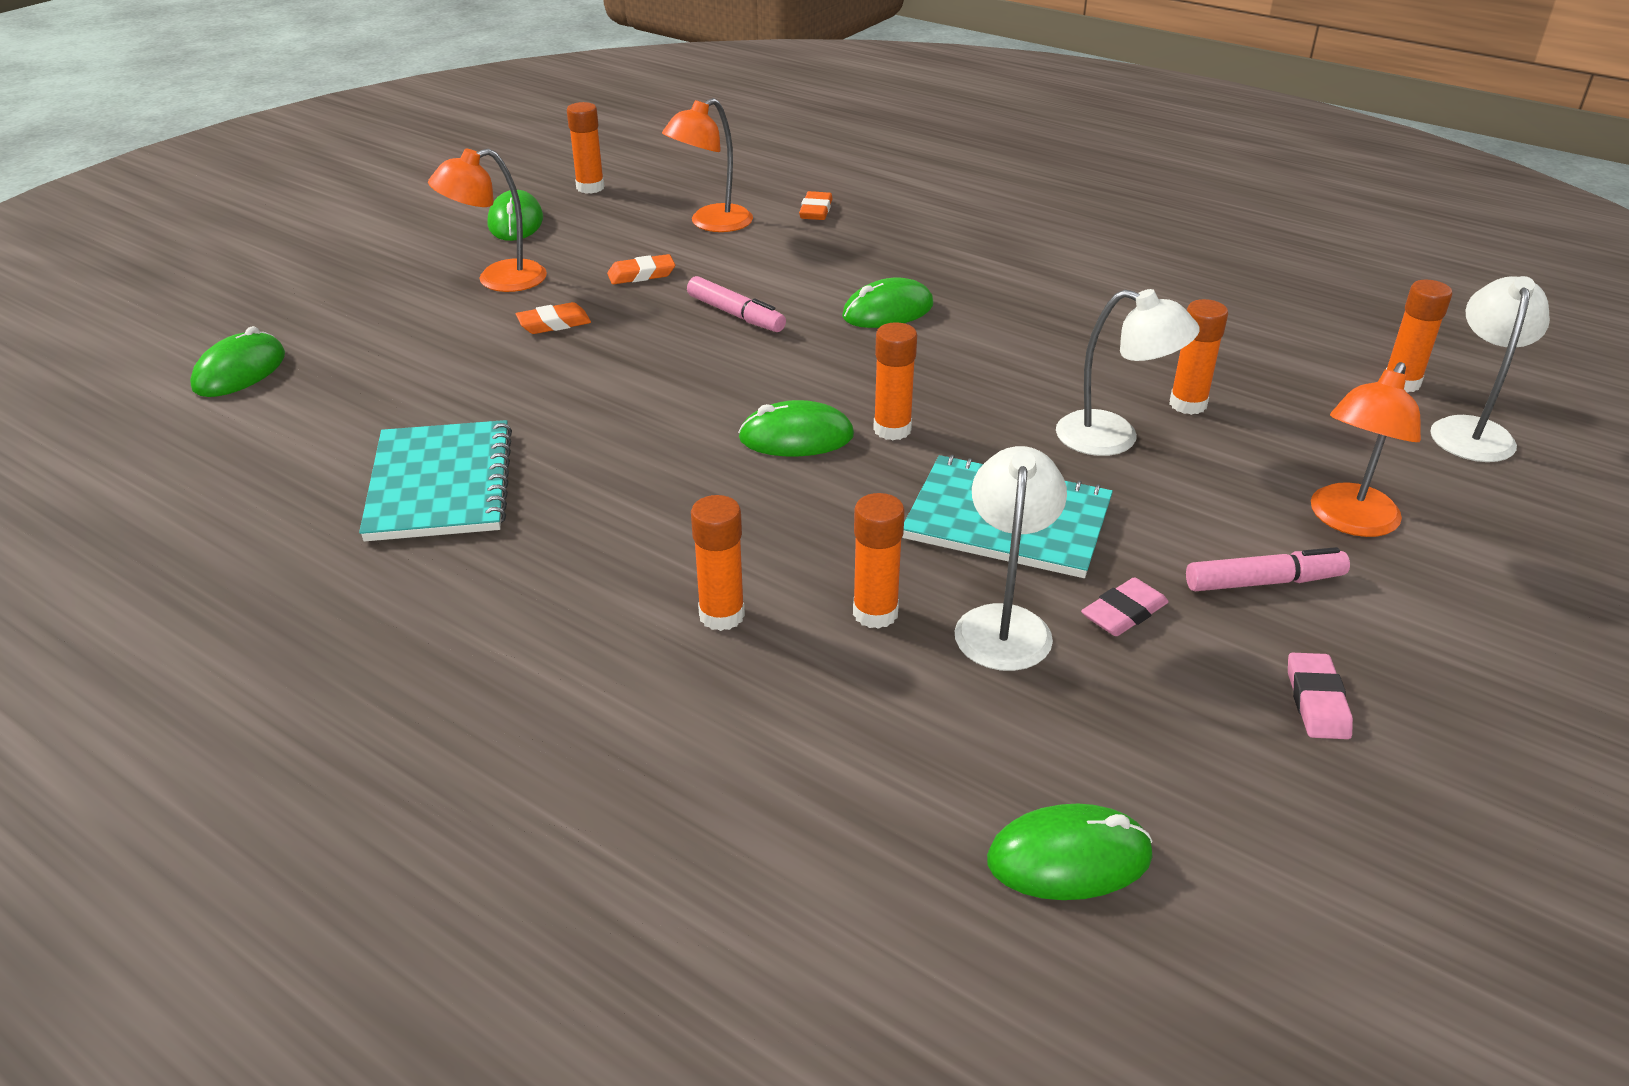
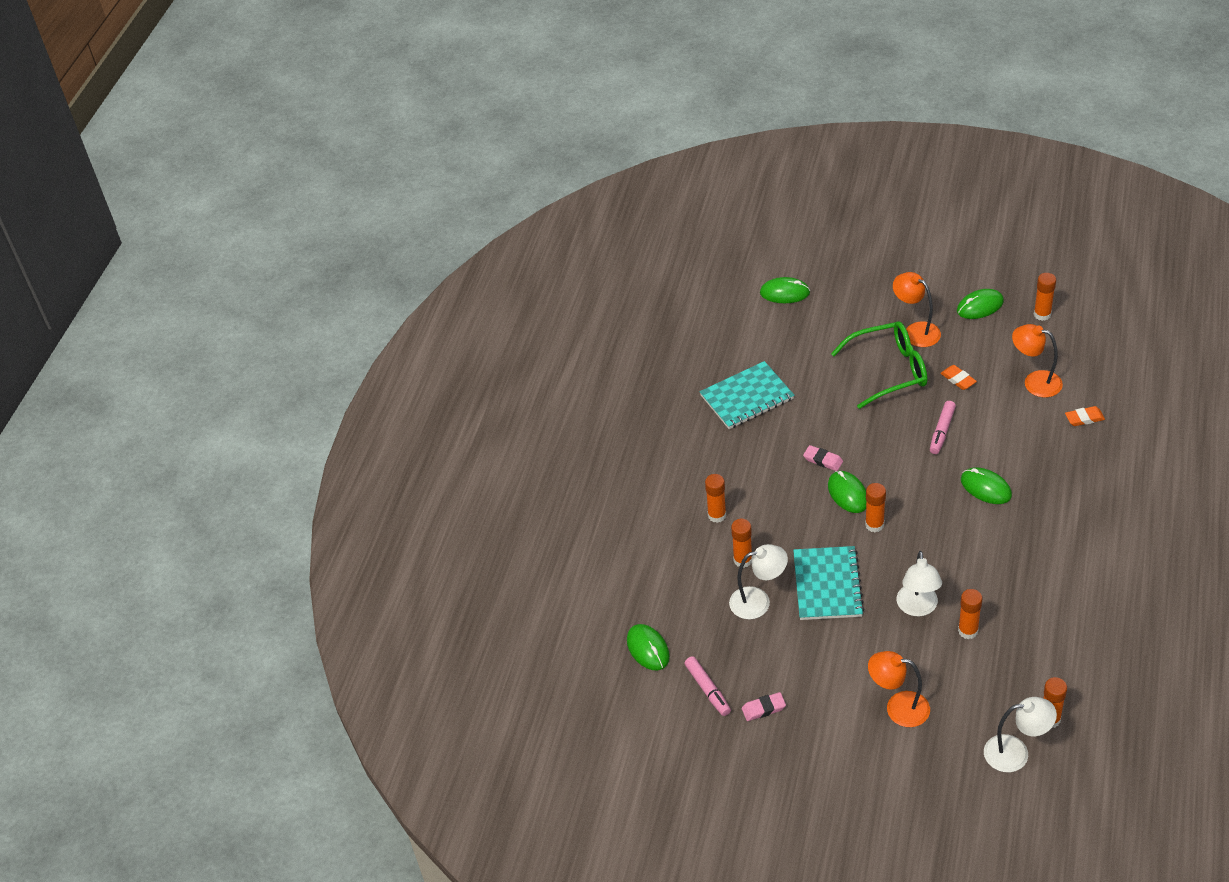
camera: 75 degrees right, 10 degrees up
orange eraser [516,302,591,334] -> green glasses [831,321,927,409]
pink eraser [1081,577,1169,636] -> pink eraser moved to [803,445,843,471]
pink marker [1186,547,1350,591] -> pink marker moved to [684,656,731,716]

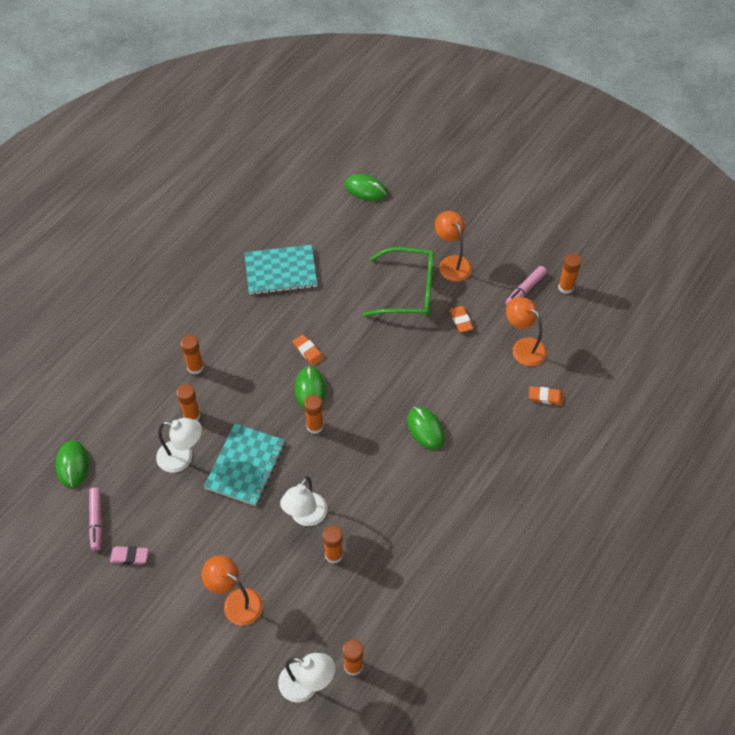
camera: 15 degrees right, 10 degrees up
pink eraser [803,445,843,471] -> orange eraser [293,334,324,366]
pink marker [930,401,956,454] -> pink marker moved to [505,266,547,305]
green mouse [957,289,1004,319] -> none

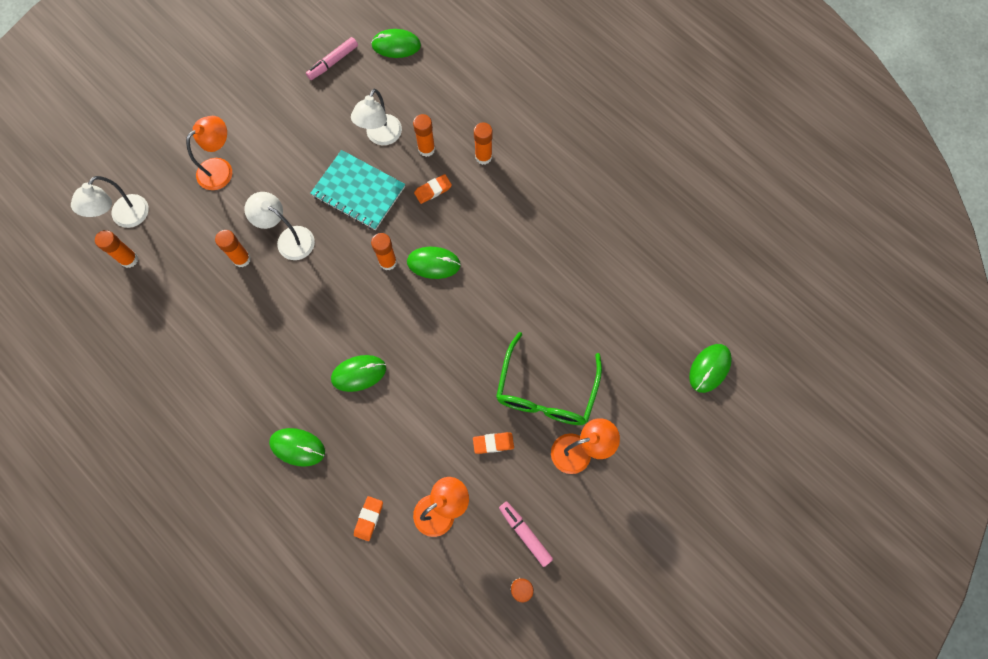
camera: 100 degrees right, 15 degrees up
pink marker [89,487,102,551] -> pink marker turned 45 degrees counterclockwise [306,37,358,80]
pink eraser [110,546,148,564] -> none
turquoise notebook [244,245,318,295] -> none
orange eraser [293,334,324,366] -> orange eraser moved to [414,174,452,204]
none -> green mouse [269,428,325,467]

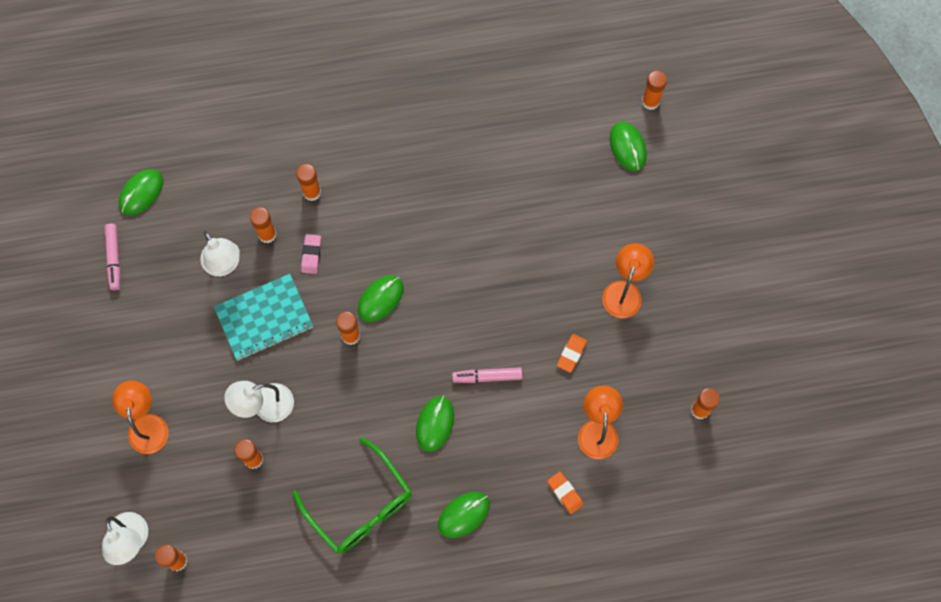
camera: 55 degrees left, 0 degrees up
orange eraser [414,174,452,204] -> pink eraser [301,234,321,274]
green glasses [496,332,602,425] -> green glasses moved to [293,437,412,554]
pink marker [499,502,553,567] -> pink marker moved to [452,367,522,383]
none -> orange glue stick [642,70,667,110]

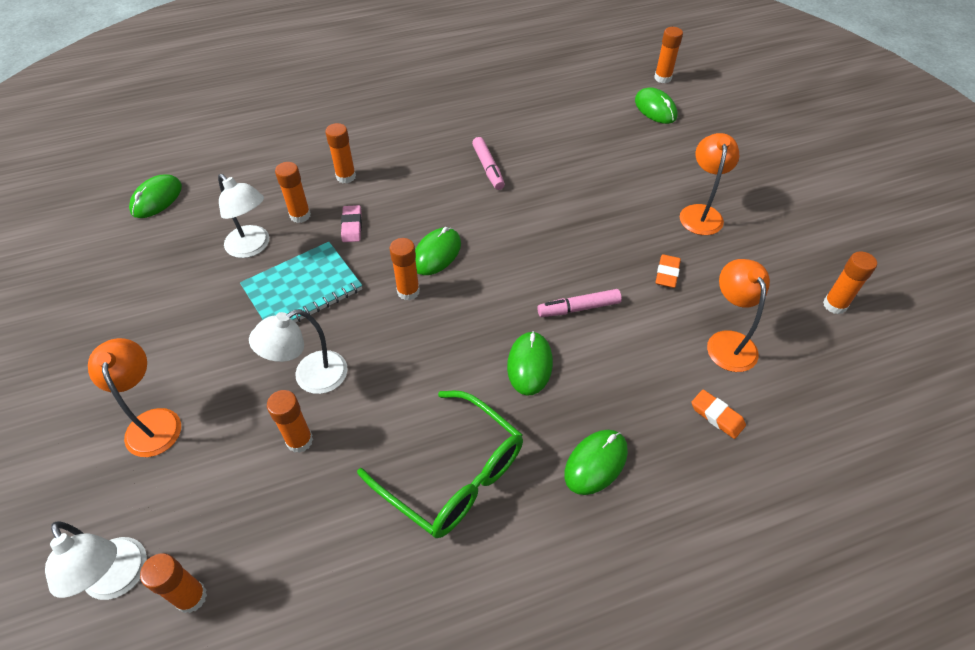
camera: 10 degrees left, 20 degrees down
pink marker [104,224,120,290] -> pink marker moved to [472,137,505,190]

